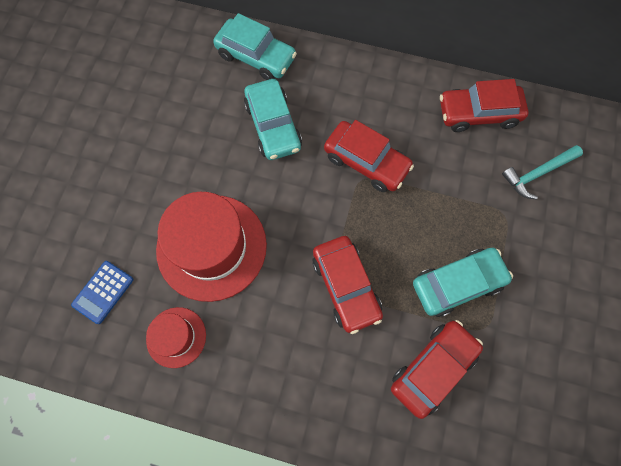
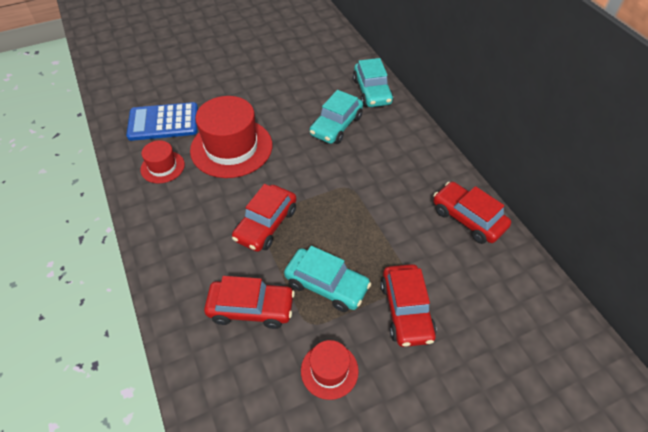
camera: 50 degrees right, 20 degrees down
blue calculator [71,261,133,324] -> blue calculator [126,102,198,141], size x1.76
red car [324,120,414,192] -> red car moved to [381,264,436,347]
turquoise hammer [502,145,583,200] -> none
none -> red hat [301,340,359,400]

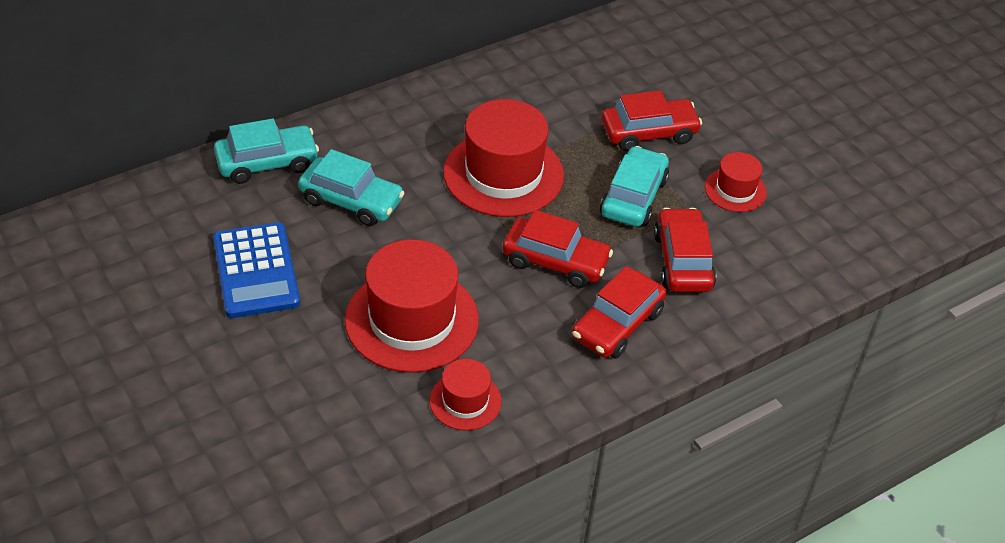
camera: 100 degrees left, 5 degrees down
blue calculator [126,102,198,141] -> blue calculator moved to [213,222,300,318]
red car [433,182,511,244] -> red car moved to [572,266,667,359]
none -> red hat [443,99,564,217]

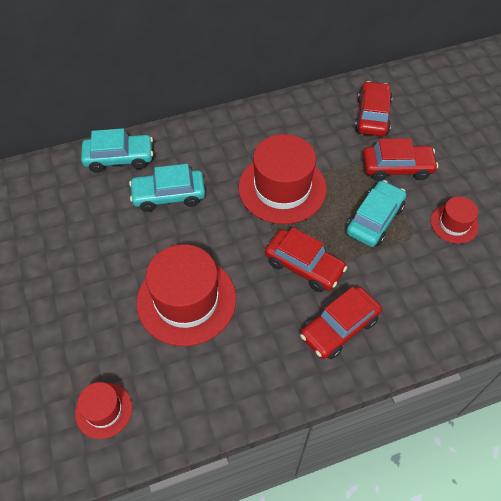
camera: 15 degrees right, 10 degrees up
blue calculator [213,222,300,318] -> none
turquoise car [298,149,404,226] -> turquoise car turned 135 degrees clockwise [129,164,205,212]
red hat [429,359,501,431] -> red hat moved to [75,382,132,439]
red car [654,208,716,292] -> red car moved to [355,81,392,136]

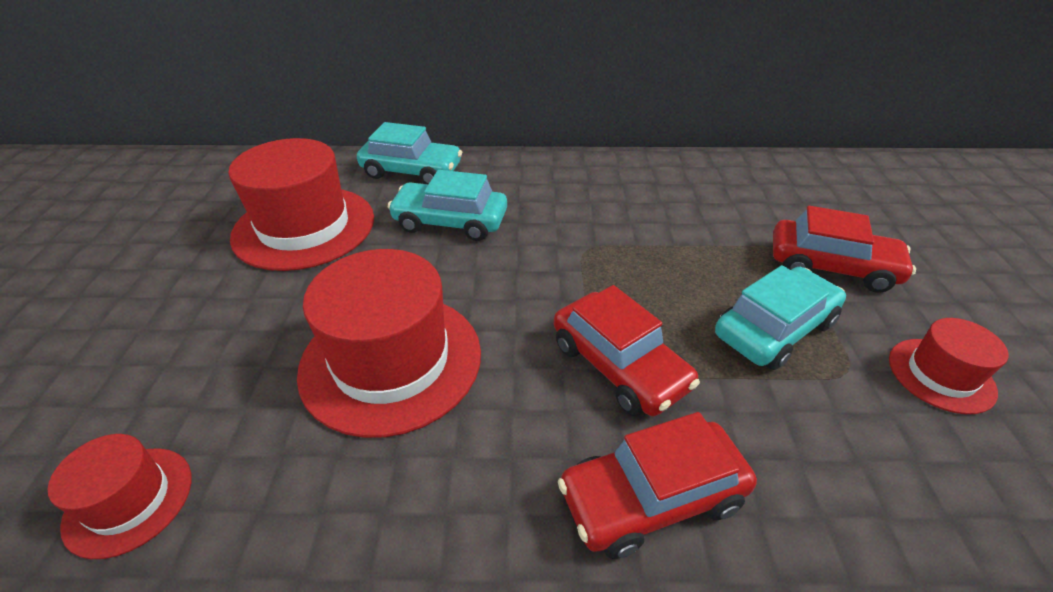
camera: 20 degrees right, 15 degrees down
red hat [238,134,327,224] -> red hat moved to [228,138,374,271]
red car [355,81,392,136] -> none

